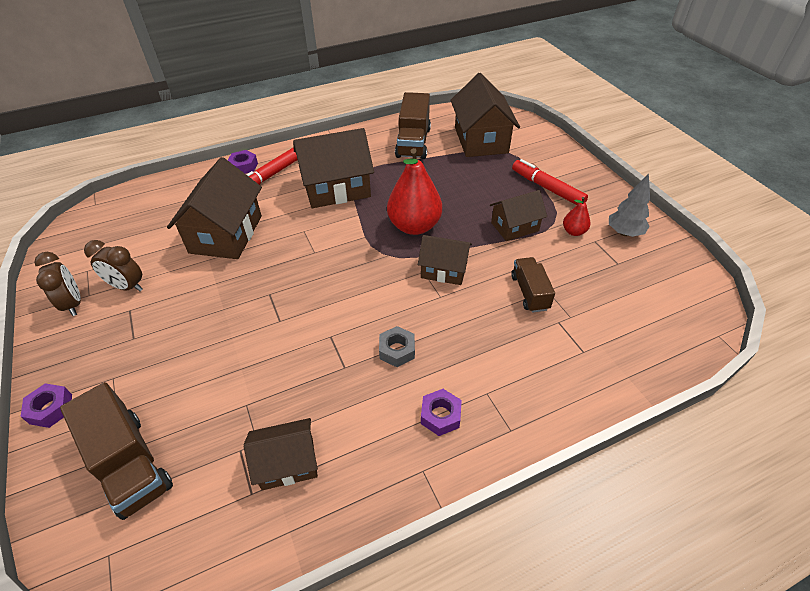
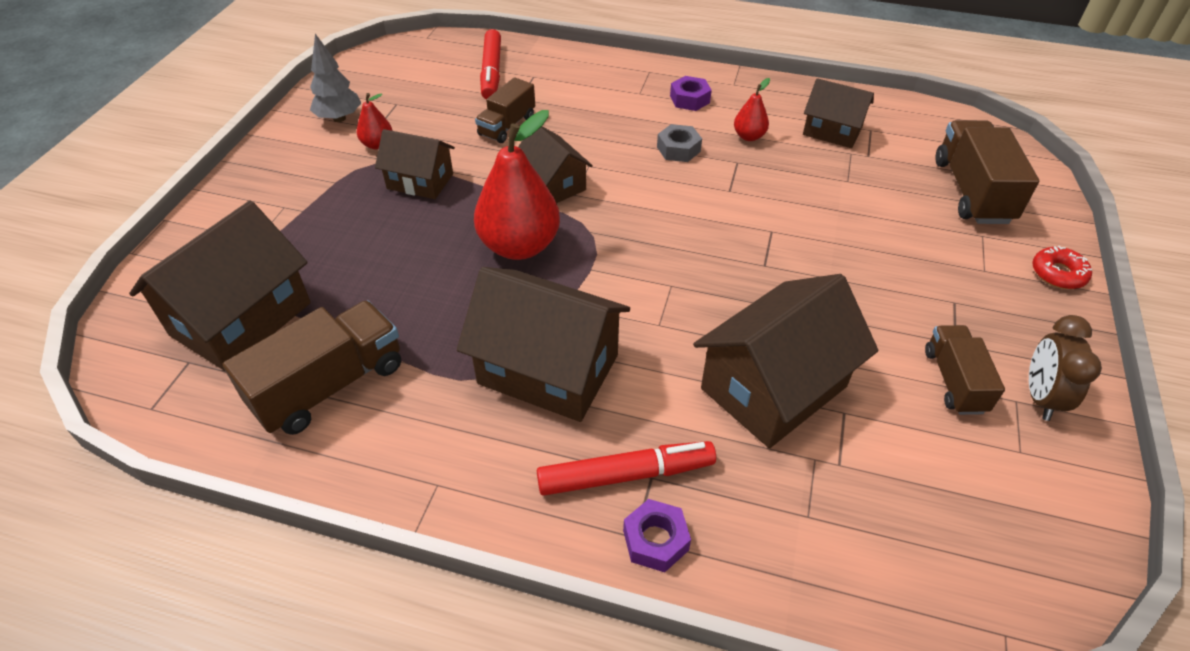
camera: 140 degrees left, 0 degrees up
purple nut [20,383,72,428] -> red donut [1032,246,1093,289]
brown clock [84,240,143,291] -> brown truck [925,325,1005,415]
red marker [512,159,588,205] -> red marker moved to [480,29,501,99]
none -> red pear [734,78,770,141]

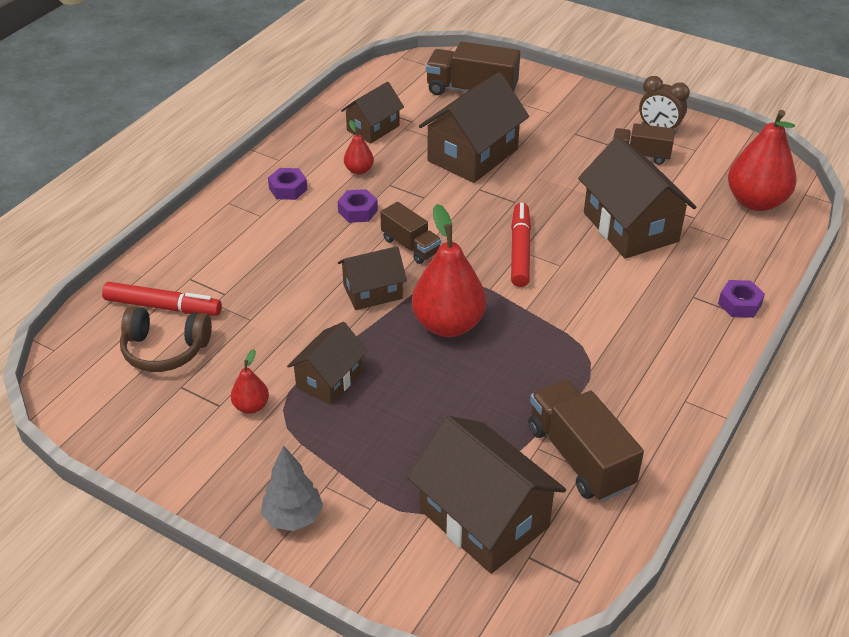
camera: 75 degrees left, 5 degrees down
grey tree [310,34,361,122] -> grey tree moved to [261,445,323,531]
brown house [457,267,630,422] -> brown house moved to [419,72,529,183]
brown truck [475,77,535,143] -> brown truck moved to [380,202,441,264]
red marker [537,441,716,496] -> red marker moved to [511,203,531,287]
grey nut [657,124,702,162] -> purple nut [338,189,378,223]
red donut [1032,246,1093,289] -> none
none -> brown headphones [120,306,212,372]
none -> red pear [728,110,797,211]

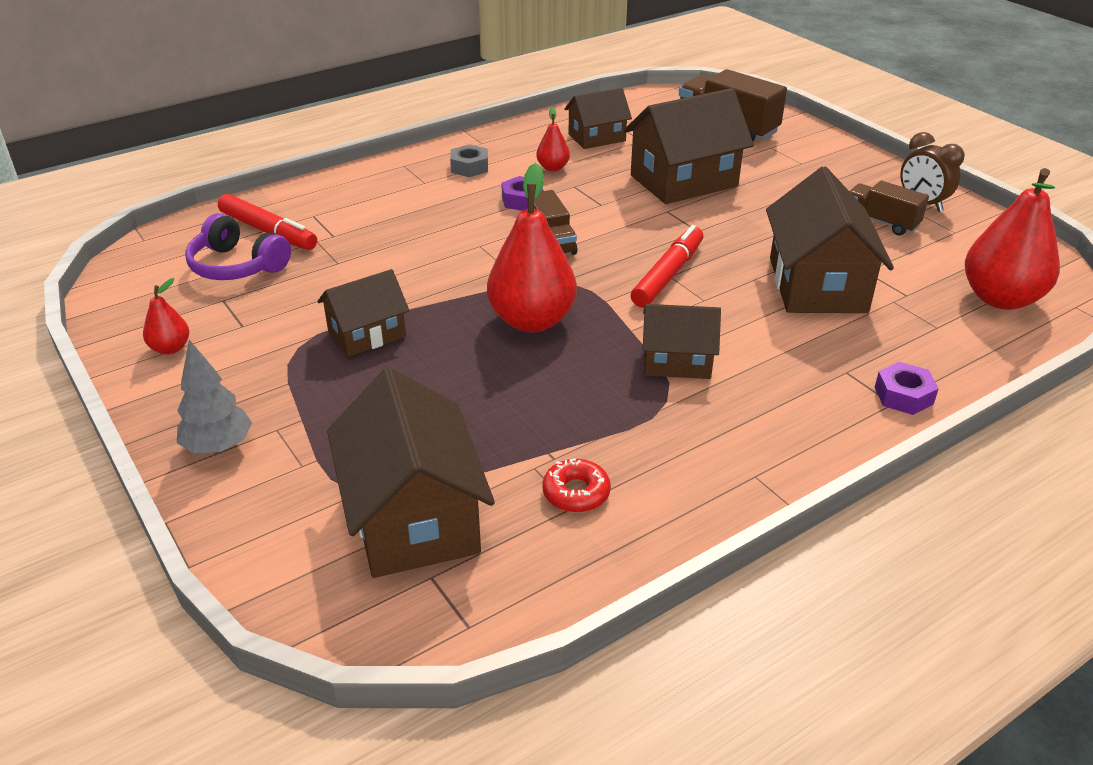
camera: 25 degrees right, 5 degrees down
brown headphones [120,306,212,372] -> purple headphones [185,213,291,280]
red pear [231,349,269,414] -> red pear moved to [143,278,189,355]
purple nut [268,168,307,200] -> grey nut [450,144,488,177]
brown house [338,246,407,310] -> brown house moved to [643,304,721,379]
brown truck [528,379,644,502] -> red donut [542,458,611,512]

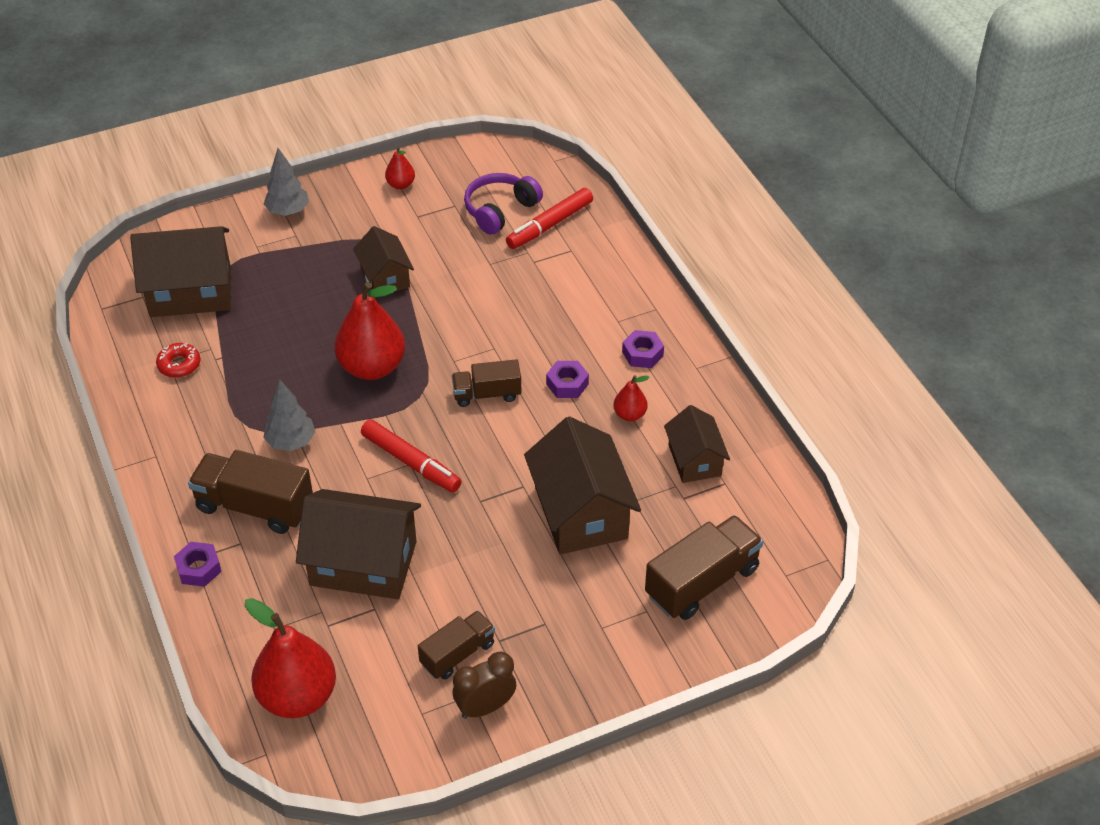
camera: 100 degrees right, 10 degrees up
grey nut [450,144,488,177] -> purple nut [622,330,664,368]
brown house [643,304,721,379] -> grey tree [263,379,315,451]
none -> brown truck [188,450,313,534]

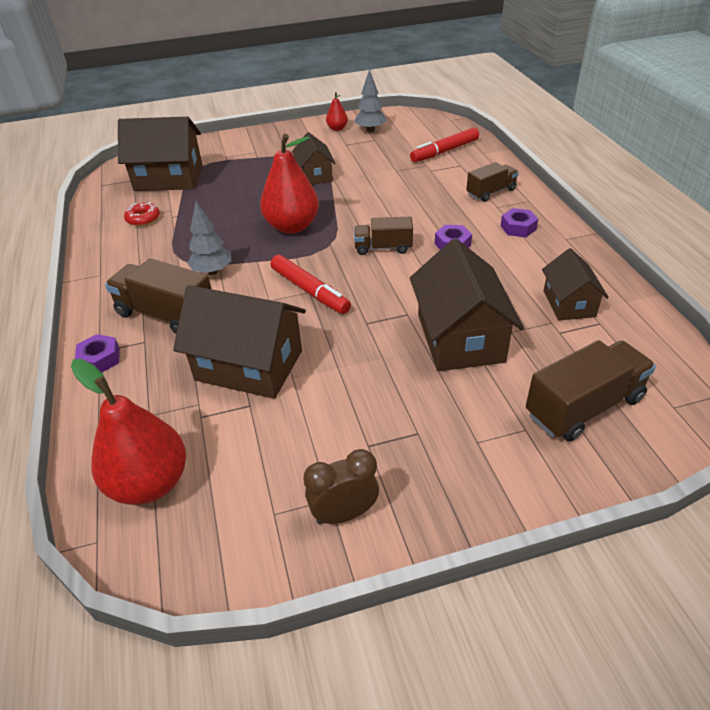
camera: 10 degrees right, 5 degrees down
grey tree [264,148,309,216] -> grey tree moved to [354,69,387,132]
brown truck [418,610,495,680] -> brown truck moved to [466,162,519,202]
purple headphones [464,173,543,235] -> none
red pear [613,375,650,421] -> none

